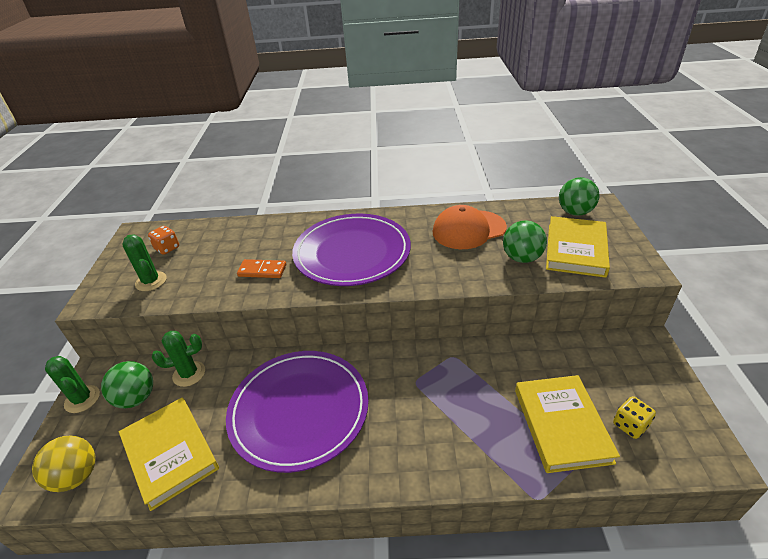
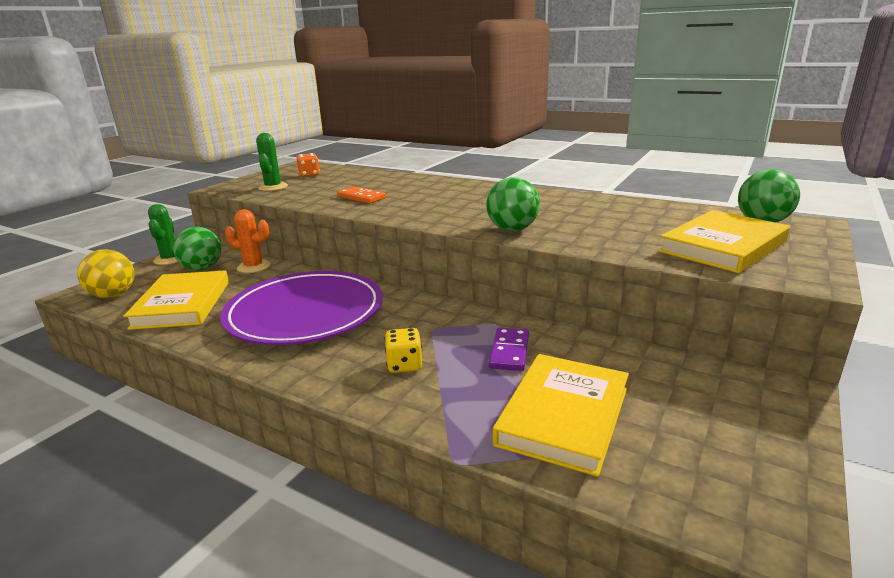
camera: 30 degrees right, 15 degrees down
green cactus [152,331,205,387] -> orange cactus [225,209,271,273]
purple plate [292,214,411,286] -> none
orange cap [433,205,507,249] -> none
green ball [503,220,547,263] -> green ball moved to [486,177,540,231]
yellow dice [613,396,656,439] -> yellow dice moved to [385,328,422,373]
none -> purple domino [489,327,529,371]

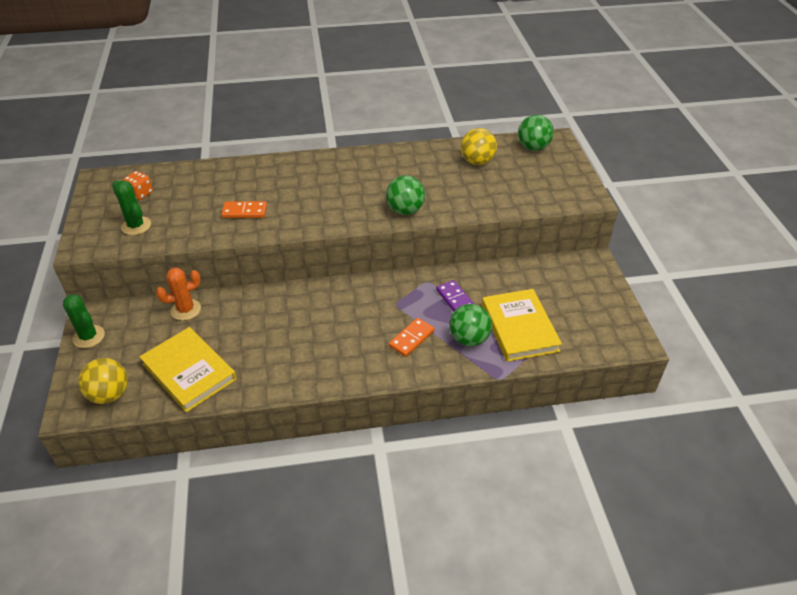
camera: 40 degrees left, 20 degrees up
green ball [173,227,221,271] -> green ball moved to [449,304,492,346]
purple plate [220,271,383,345] -> none
yellow dice [385,328,422,373] -> orange domino [389,318,435,357]
yellow book [659,210,790,273] -> none
none -> yellow ball [461,128,497,165]

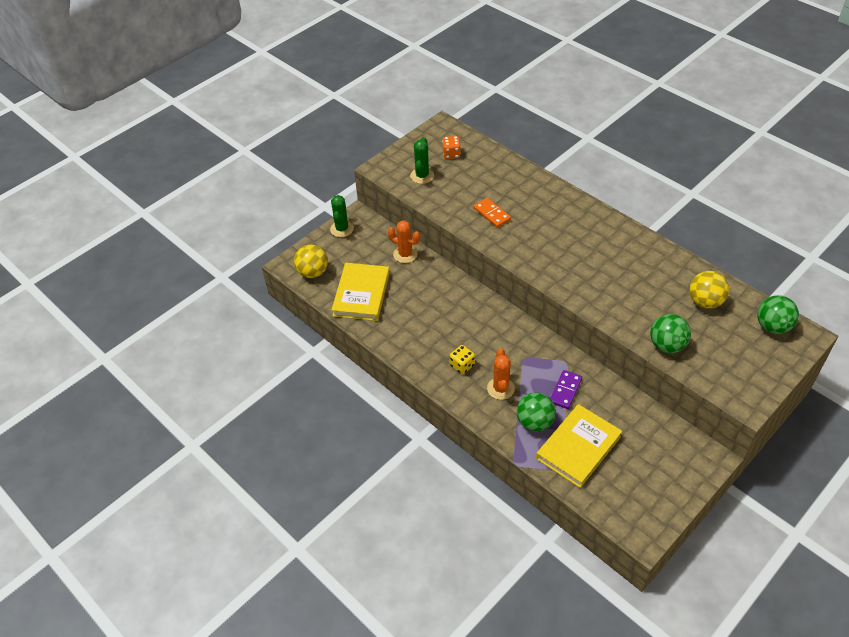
camera: 55 degrees right, 5 degrees up
green ball [386,175,425,215] -> green ball moved to [650,314,691,353]
orange domino [389,318,435,357] -> orange cactus [487,349,515,400]
none -> yellow dice [450,345,475,374]

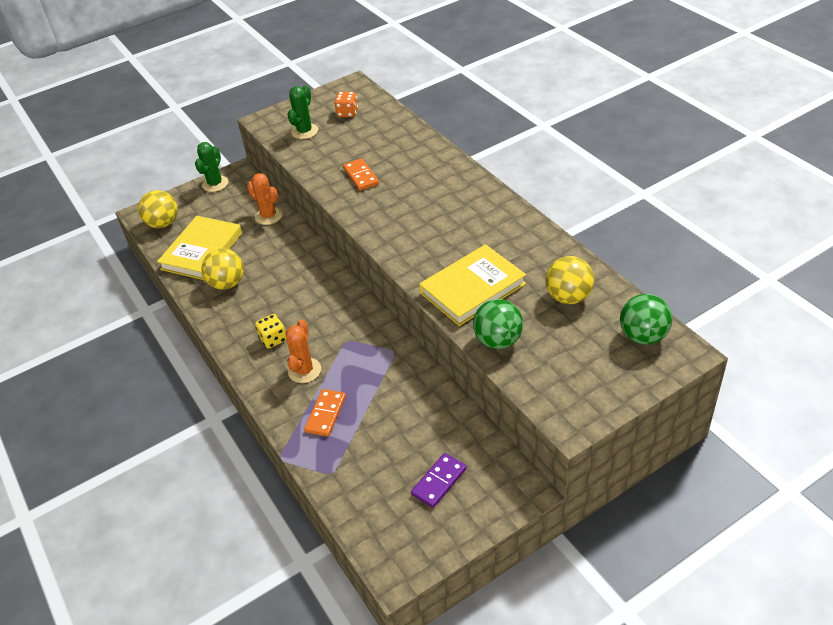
camera: 15 degrees right, 5 degrees down
green ball [517,392,556,432] -> orange domino [304,389,346,437]
yellow book [536,404,622,488] -> yellow book moved to [419,244,526,326]
purple domino [550,370,582,409] -> purple domino moved to [411,453,466,508]
none -> yellow ball [201,248,244,290]

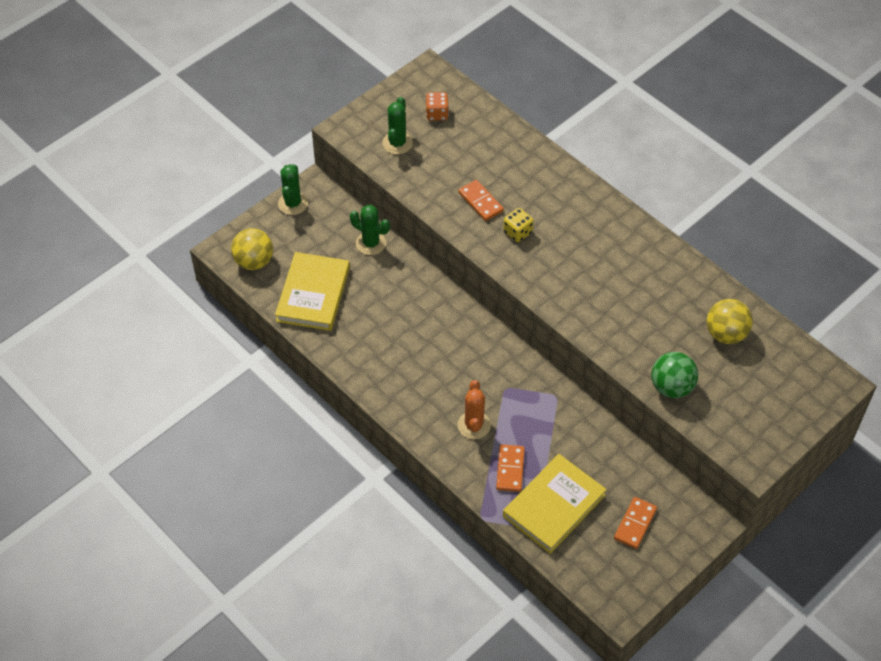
camera: 15 degrees left, 10 degrees up
yellow ball [201,248,244,290] -> none
orange cactus [247,173,283,225] -> green cactus [350,205,390,255]
yellow dice [255,314,286,349] -> yellow dice moved to [503,208,534,242]
purple domino [411,453,466,508] -> orange domino [614,497,657,549]
yellow book [419,244,526,326] -> yellow book moved to [503,454,607,554]
green ball [620,294,672,345] -> none

